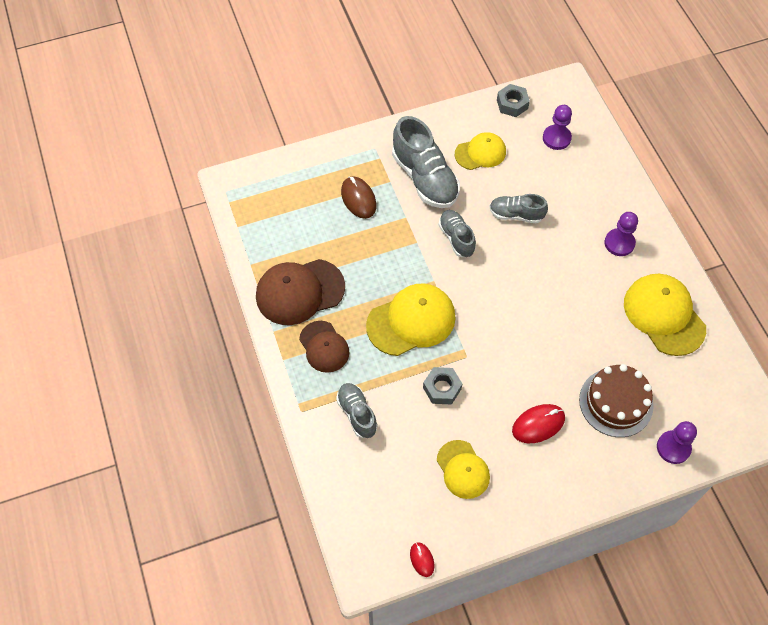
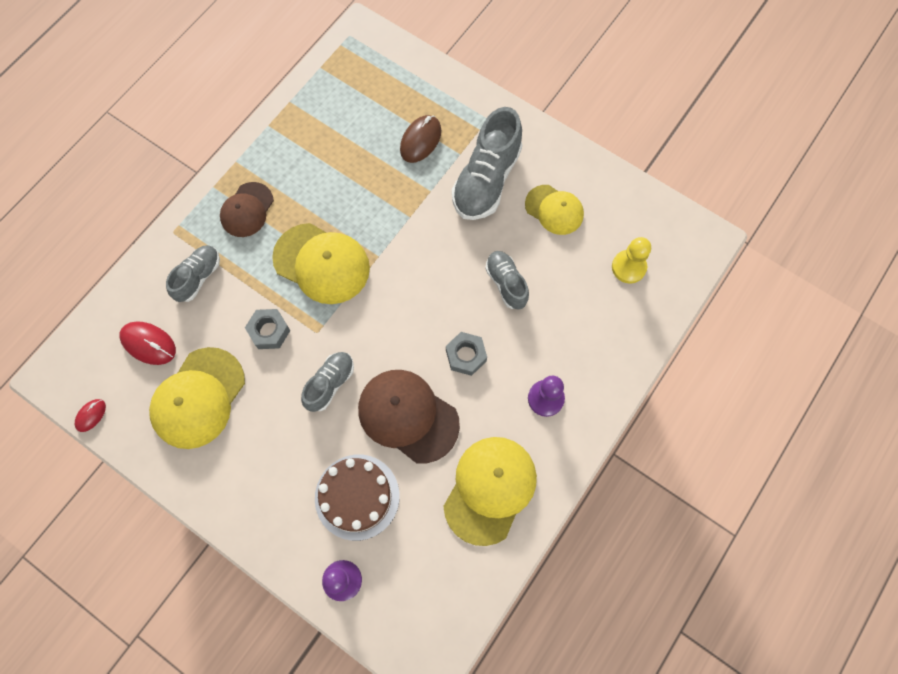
camera: 55 degrees right, 10 degrees up
brown cap [256,259,345,325] -> brown cap moved to [358,370,460,464]
yellow cap [437,440,490,499] -> yellow cap [149,347,245,449], size x1.59
grey shoe [438,210,476,257] -> grey shoe moved to [301,352,354,412]
grey nut [497,84,530,117] -> grey nut moved to [446,332,487,376]
red mouse [512,404,565,443] -> red mouse moved to [119,321,176,365]
purple pawn [543,105,572,150] -> yellow pawn [612,237,651,283]

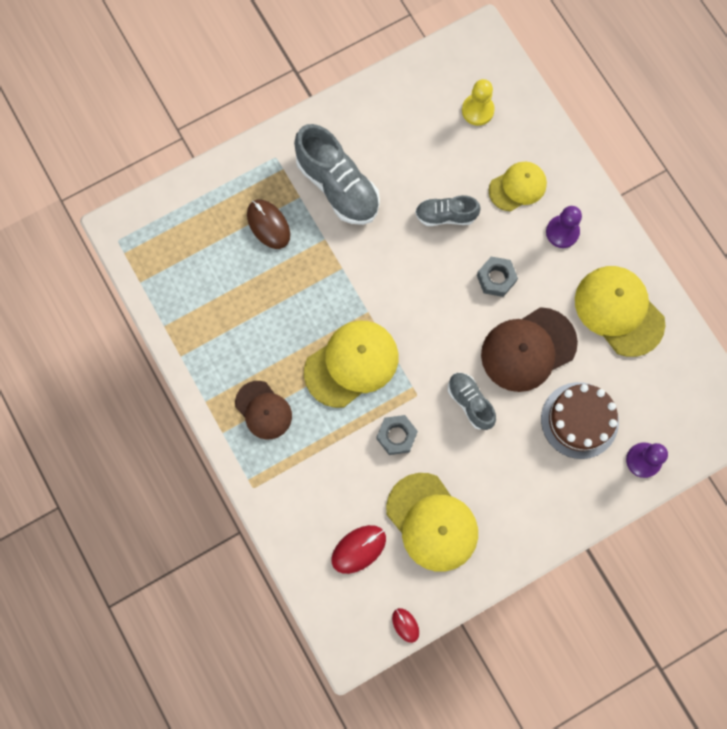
camera: 65 degrees left, 5 degrees up
grey shoe [166,245,220,302] -> none
yellow cap [525,185,584,235] -> yellow cap moved to [488,162,547,211]

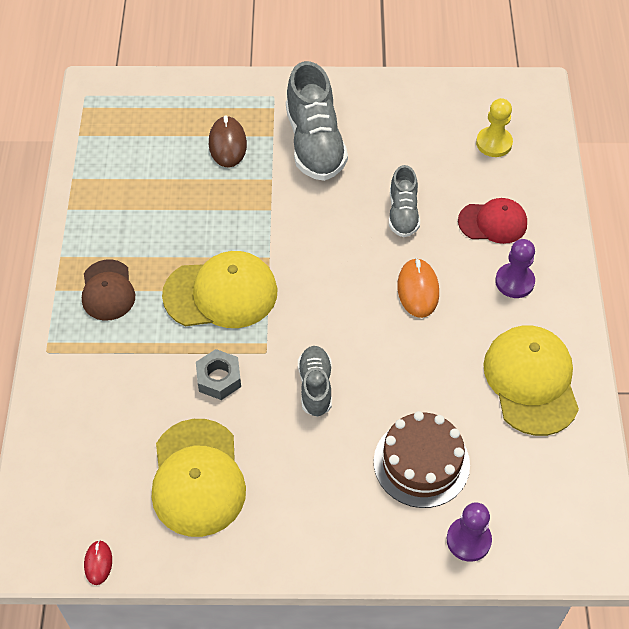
camera: 30 degrees right, 20 degrees down
red mouse [331,525,386,574] -> none
grey shoe [415,195,481,226] -> grey shoe turned 120 degrees counterclockwise [389,165,420,237]
grey nut [477,257,518,297] -> orange mouse [397,258,439,318]
brown cap [481,307,578,392] -> none
yellow cap [488,162,547,211] -> red cap [458,198,527,244]

